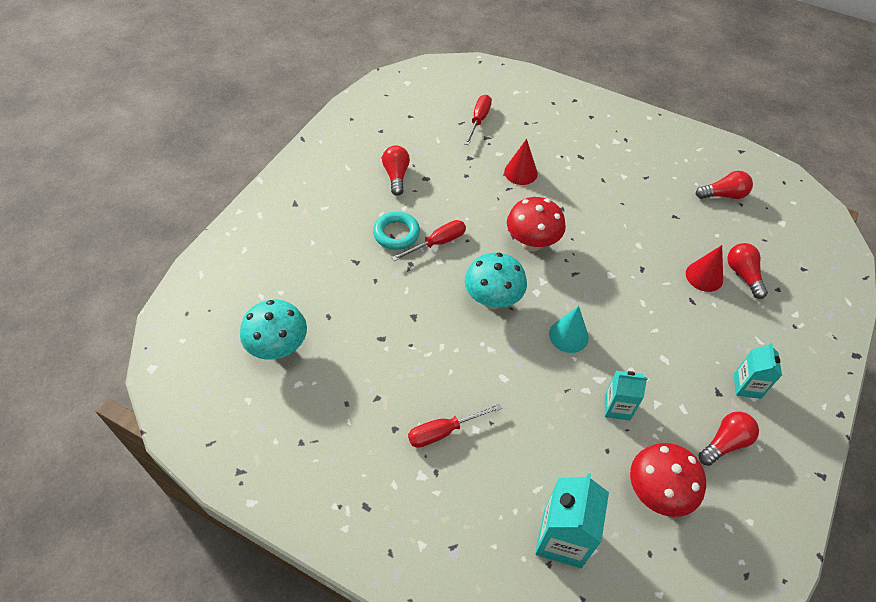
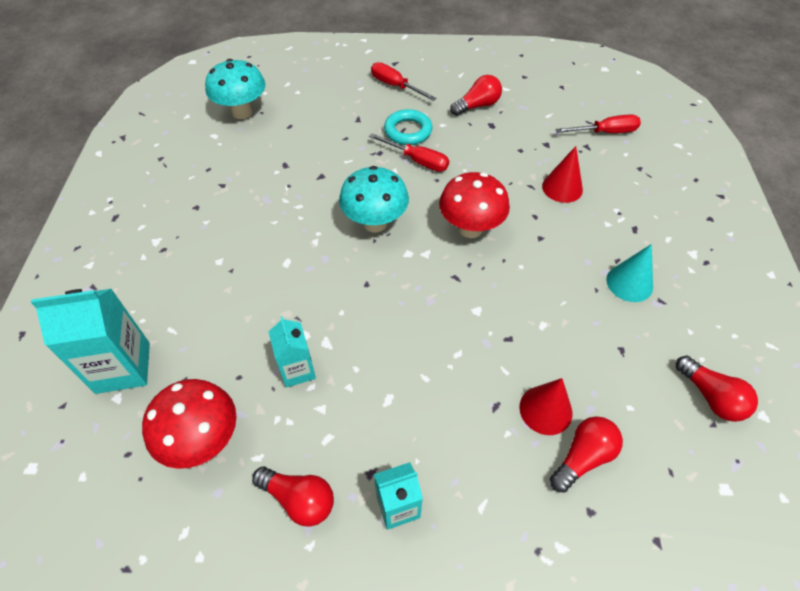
camera: 65 degrees right, 0 degrees up
red screwdriver [408,403,502,448] -> red screwdriver moved to [371,62,436,101]
turquoise cone [549,306,589,353] -> turquoise cone moved to [606,244,653,302]

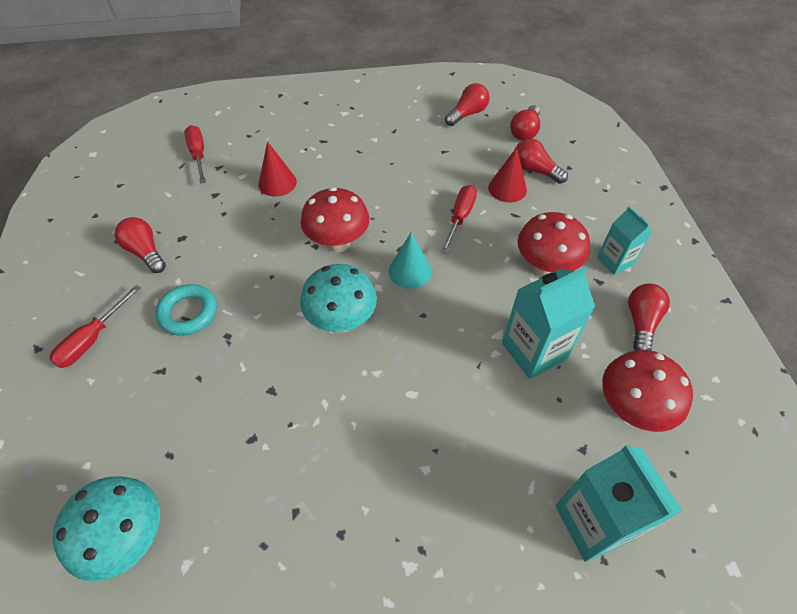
camera: 100 degrees left, 0 degrees up
turquoise carton [269,316,316,388] -> turquoise carton [502,266,595,379], size x1.63
red screwdriver [369,133,449,172] -> red screwdriver moved to [441,185,477,254]
turquoise cone [606,244,653,302] -> turquoise cone moved to [389,232,432,289]
none -> red light bulb [510,105,540,141]
none -> red mushroom [518,212,590,277]

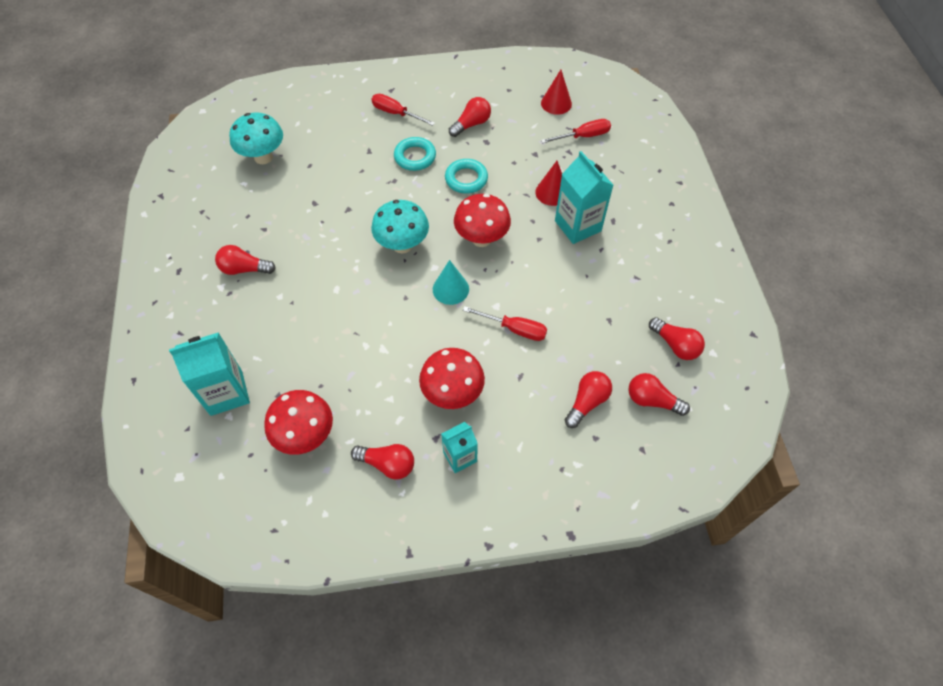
camera: 90 degrees right, 5 degrees up
red cone [488,147,527,202] -> red cone moved to [541,70,572,115]
turquoise carton [502,266,595,379] -> turquoise carton moved to [555,151,613,244]
none -> red light bulb [215,245,276,275]
none -> turquoise ring [445,159,488,194]

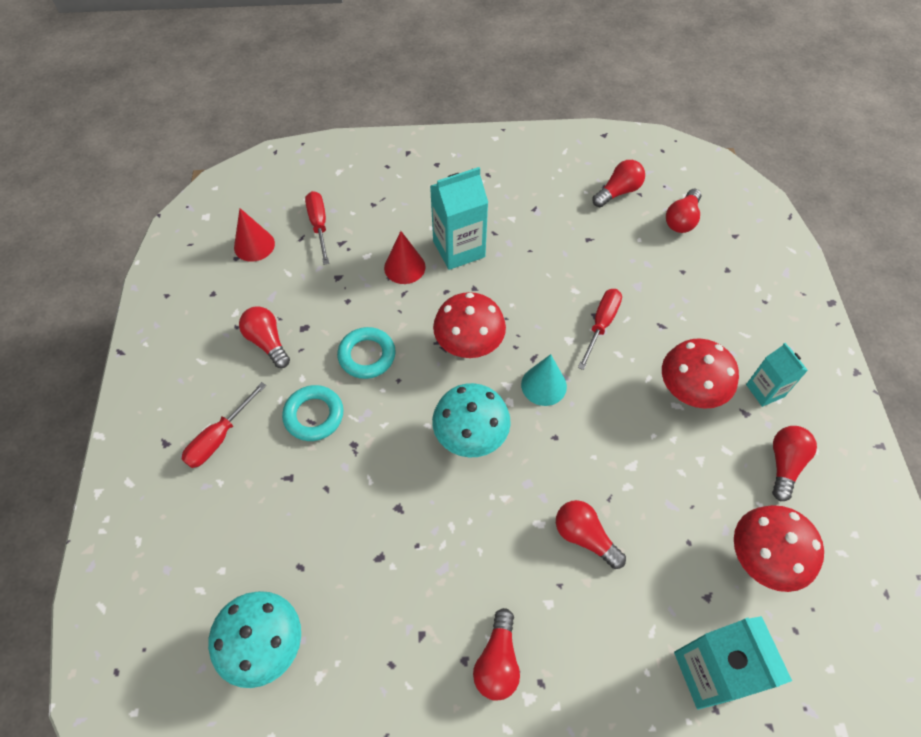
camera: 85 degrees left, 0 degrees up
red light bulb [565,371,612,428] -> red light bulb moved to [556,500,626,569]

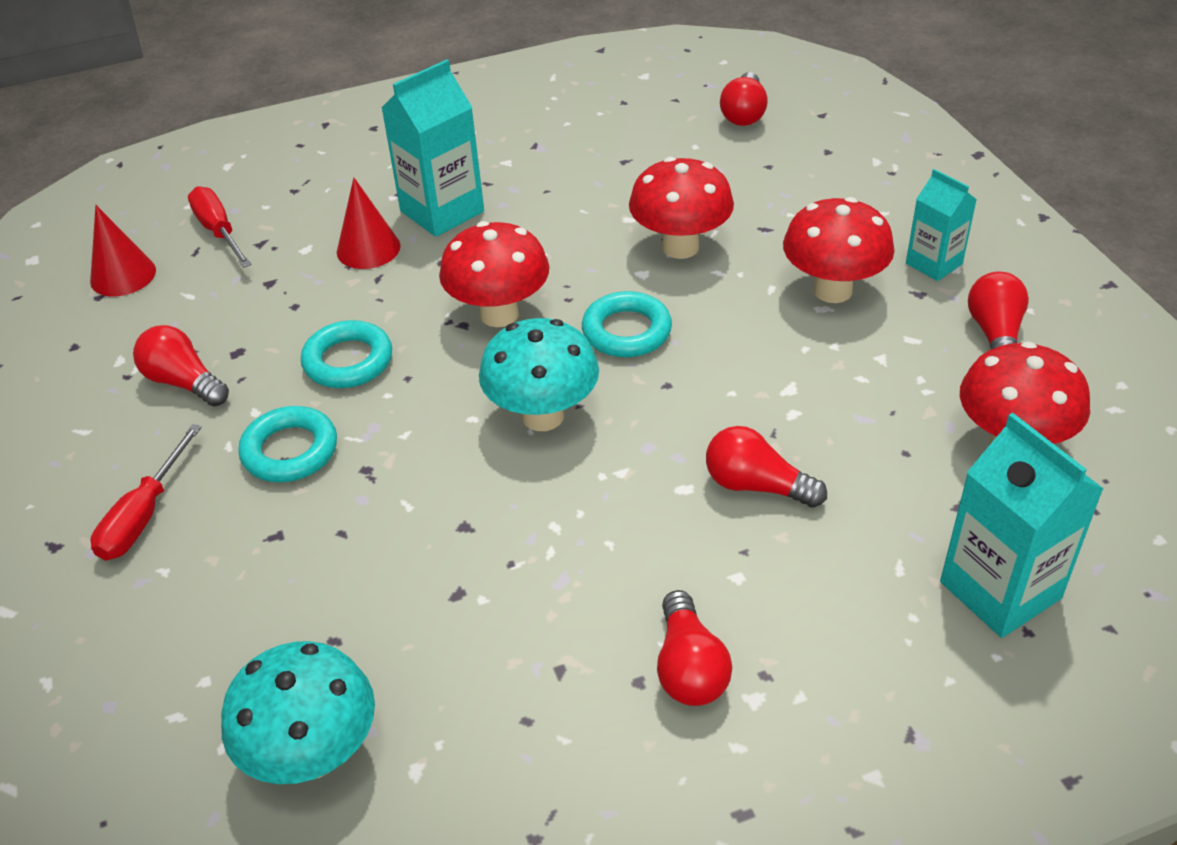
camera: 15 degrees left, 15 degrees down
turquoise cone [521,354,567,406] -> turquoise ring [582,291,672,357]
red screwdriver [578,289,622,370] -> red mushroom [629,157,734,259]
red light bulb [592,160,645,207] -> none

